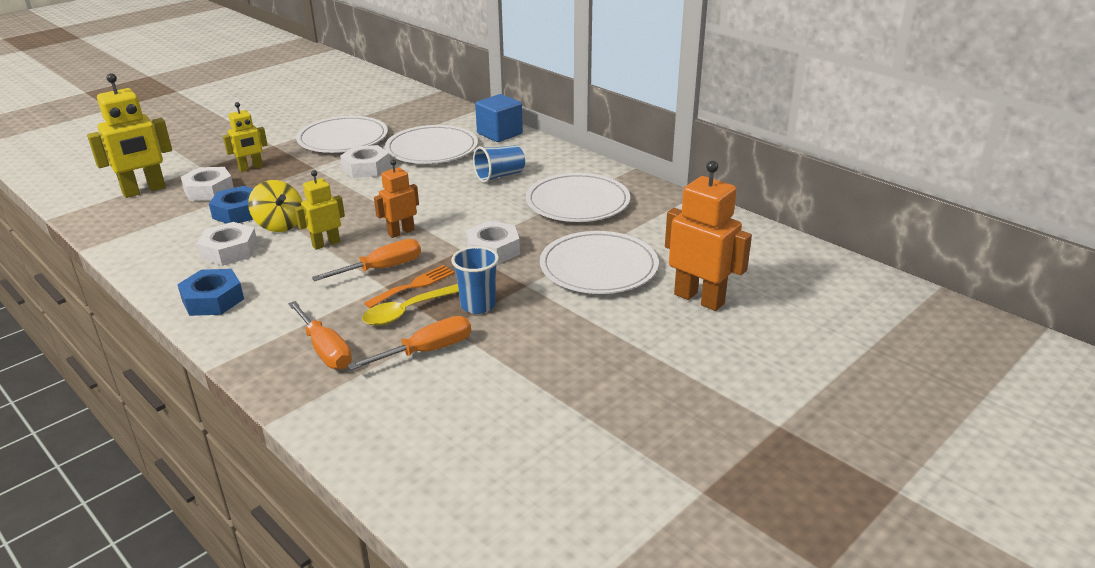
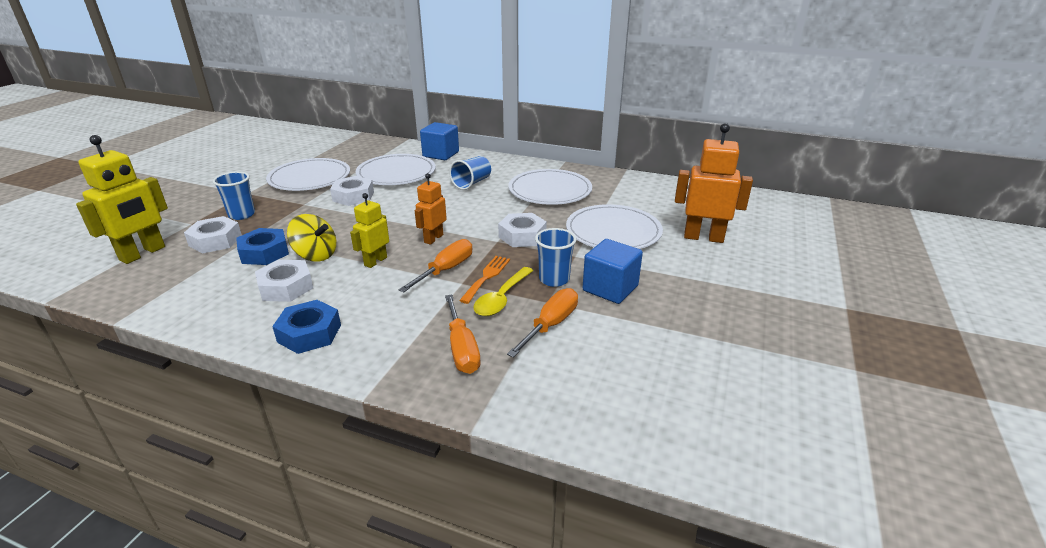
camera: 25 degrees left, 0 degrees up
yellow robot [223,102,268,172] -> blue cup [213,171,255,220]
orange screwdriver [288,301,352,369] -> orange screwdriver turned 45 degrees clockwise [445,295,480,374]
none -> blue cube [583,239,643,304]

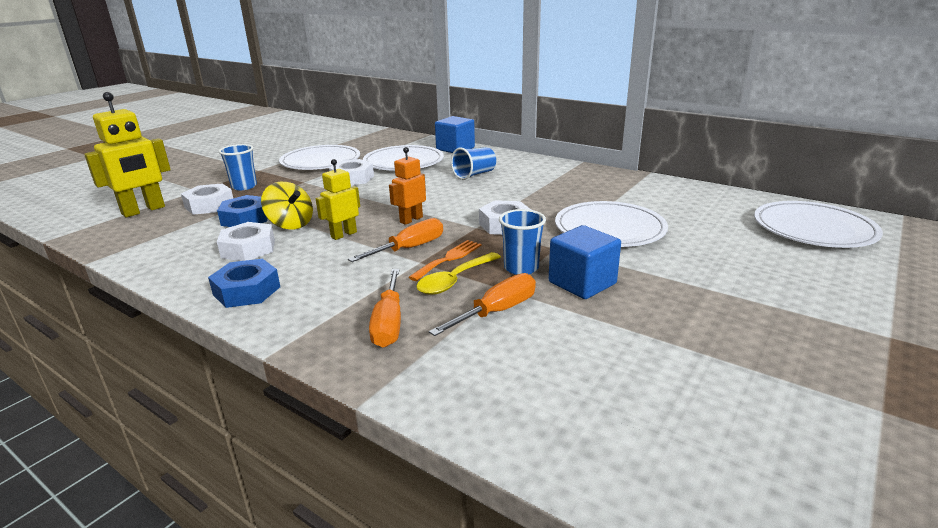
camera: 15 degrees right, 5 degrees down
white plate [508,169,592,205] -> white plate moved to [754,201,883,248]
orange robot [675,123,753,243] -> none

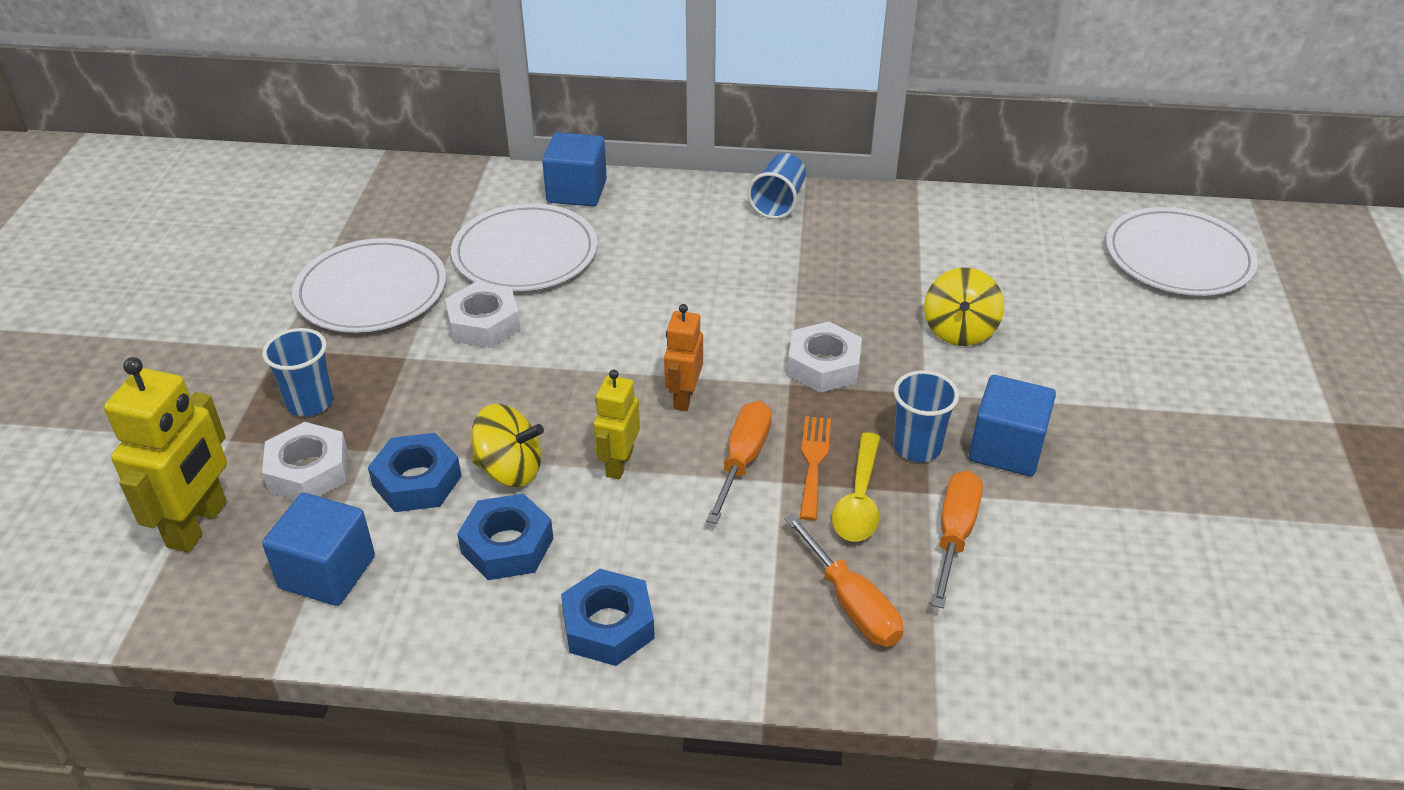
camera: 30 degrees left, 15 degrees up
white nut [217,222,275,261] -> blue nut [457,493,554,580]
blue cup [451,147,496,180] -> blue cup moved to [747,153,806,219]
white plate [555,201,668,247] -> yellow spinning top [924,268,1004,346]
none -> blue cube [262,493,375,606]

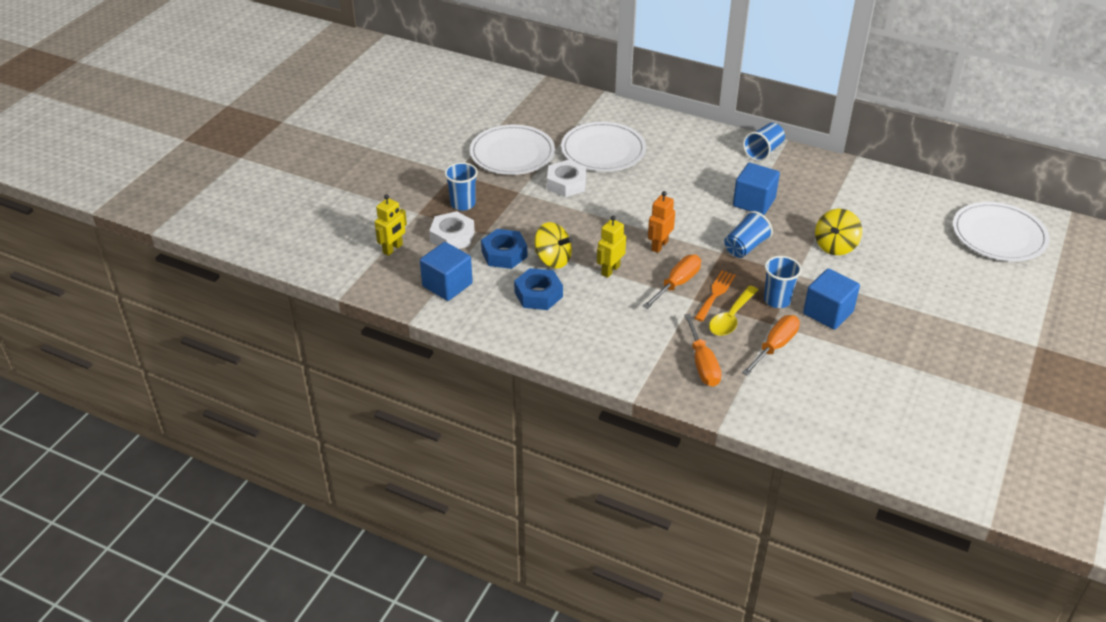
camera: 20 degrees right, 0 degrees up
yellow robot [104,357,227,552] -> yellow robot [375,194,407,256], size x0.60
blue cube [542,132,607,206] -> blue cube moved to [733,163,780,215]
blue nut [561,569,655,666] -> none
white nut [787,321,862,393] -> blue cup [724,211,773,258]

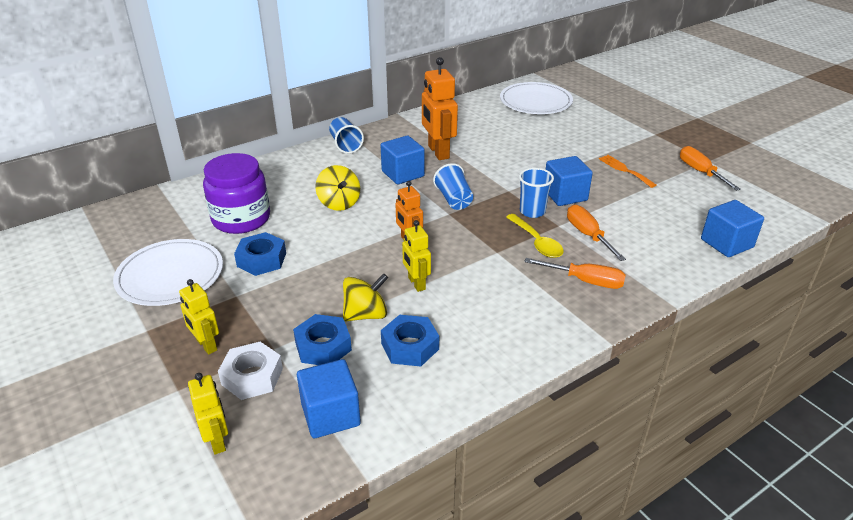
camera: 60 degrees left, 5 degrees down
blue cup [444,162,478,211] -> yellow robot [179,279,219,355]
white nut [547,160,586,197] -> blue nut [234,232,286,276]
white plate [561,122,646,172] -> purple jar [203,153,270,234]
orange screwdriver [643,254,701,309] -> orange screwdriver moved to [680,146,741,191]
orange fork [695,270,736,322] -> orange fork moved to [599,155,656,188]
yellow spinning top [815,209,862,255] -> yellow spinning top moved to [315,165,360,211]
none -> orange robot [422,57,458,160]
none -> blue cube [701,200,764,257]

